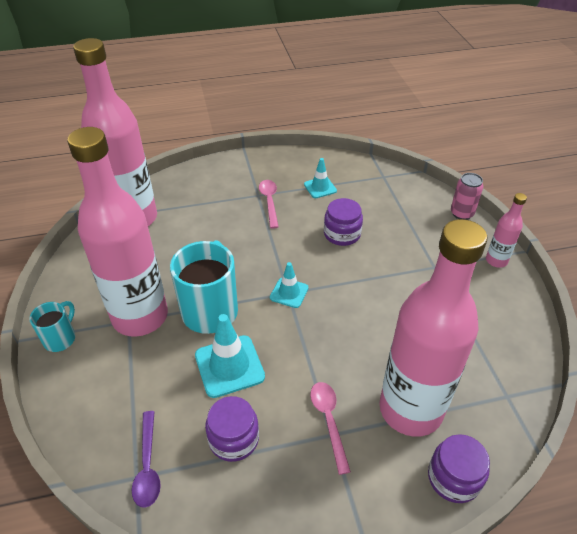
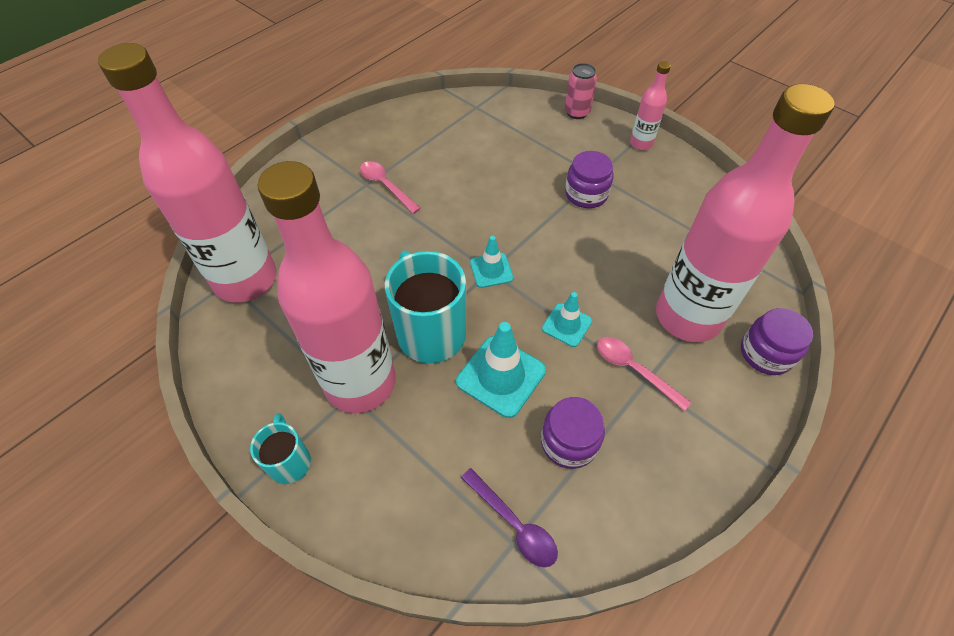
camera: 35 degrees left, 10 degrees up
turquoise traffic cone [304,158,337,198] -> turquoise traffic cone moved to [542,292,592,347]
purple jar [324,198,363,246] -> purple jar moved to [565,151,613,208]

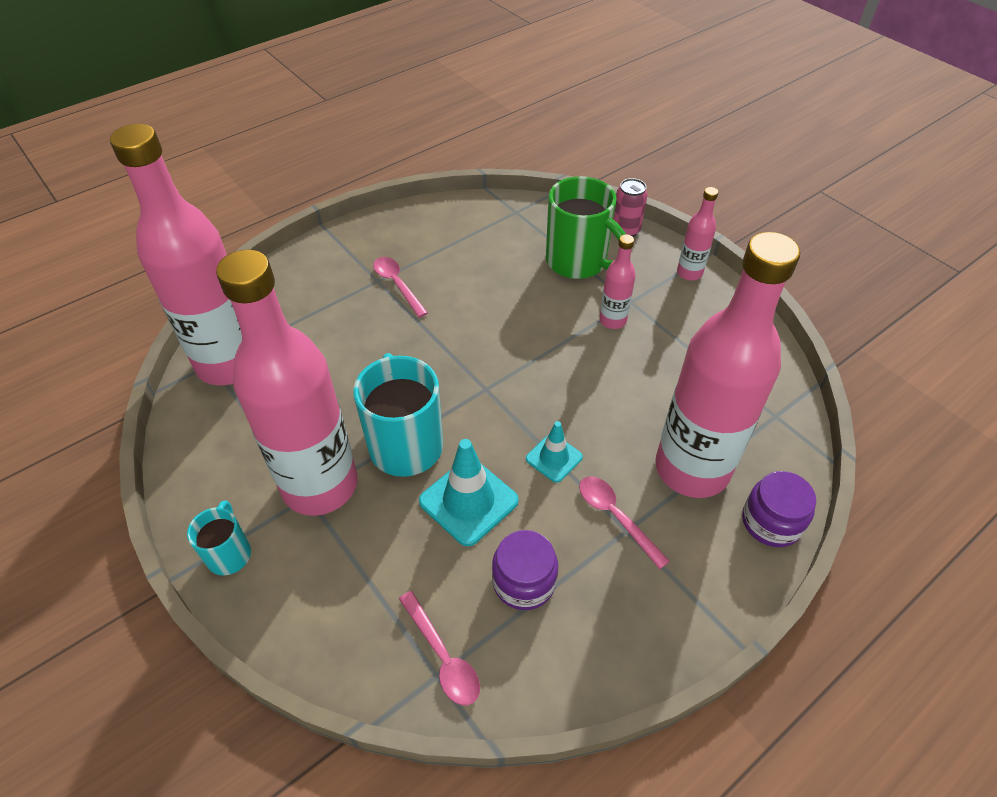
camera: 10 degrees right, 5 degrees down
purple spoon [461,468,558,567] -> pink spoon [399,591,480,705]
turquoise traffic cone [470,236,513,288] -> none
purple jar [565,151,613,208] -> pink bottle [599,234,636,329]
none -> green mug [546,176,626,279]

